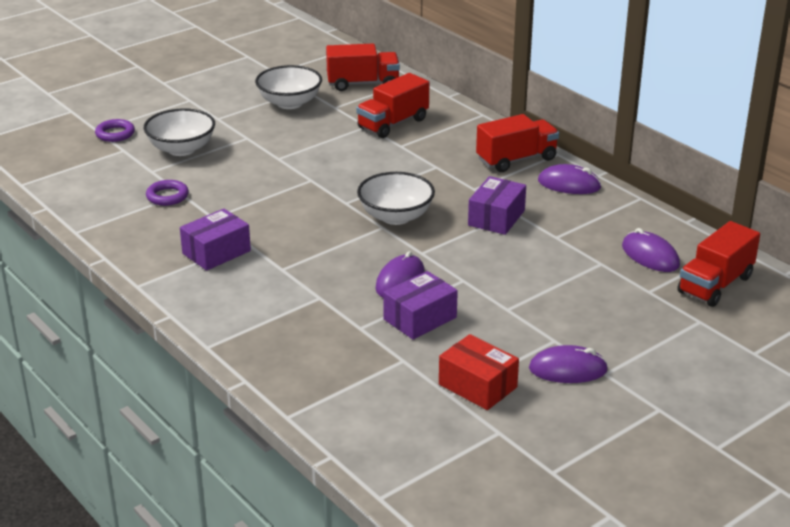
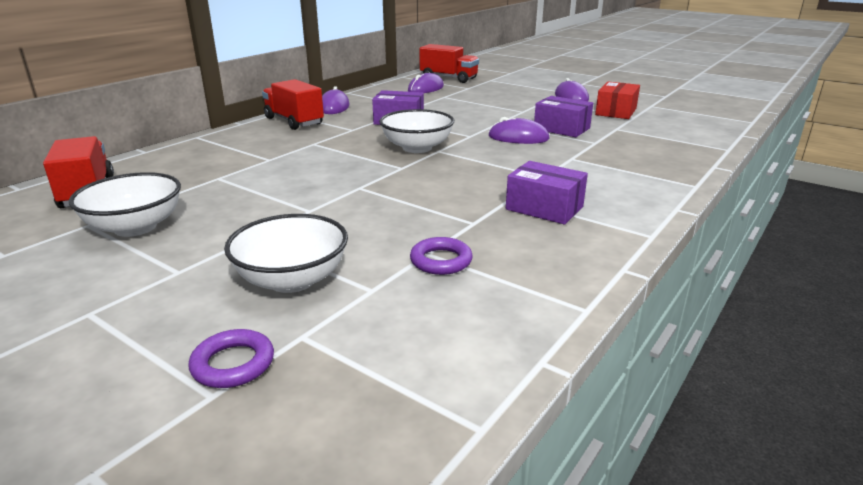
camera: 105 degrees left, 5 degrees down
red truck [356,73,429,138] -> none

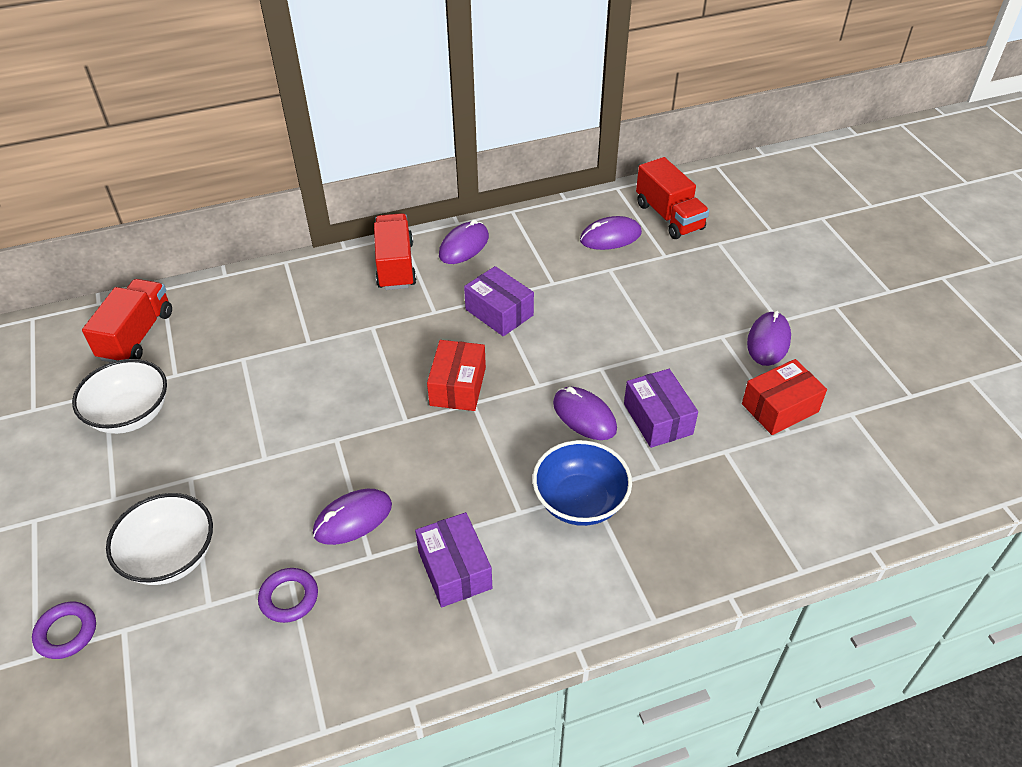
camera: 35 degrees right, 20 degrees up
white bowl [379,109,454,153] -> red box [427,340,486,411]
none -> purple mouse [313,489,392,545]
none -> blue bowl [533,440,632,526]

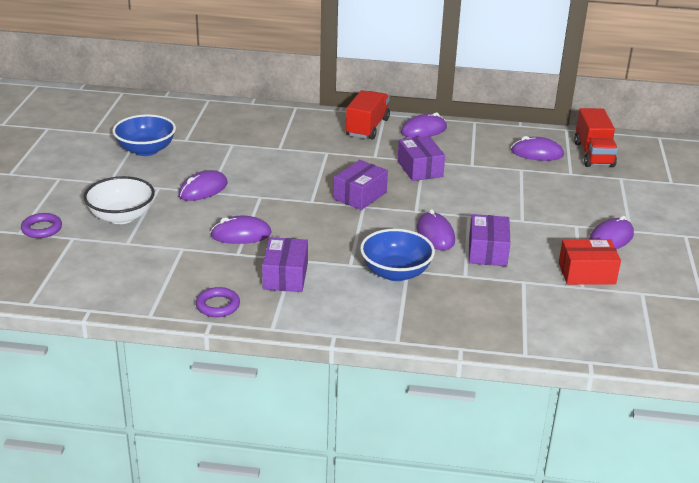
camera: 25 degrees right, 15 degrees down
white bowl [72,359,167,434] -> blue bowl [112,115,176,156]
red truck [82,279,172,362] -> none
purple ring [258,568,318,623] -> purple ring moved to [196,287,240,317]
red box [427,340,486,411] -> purple box [333,160,388,210]
none -> purple mouse [178,170,228,201]

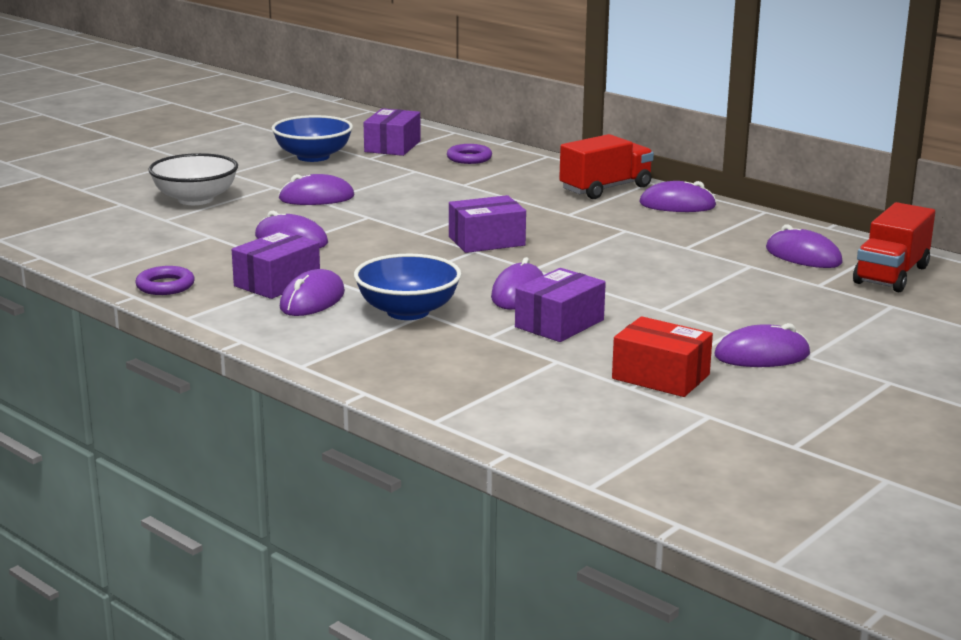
camera: 35 degrees right, 10 degrees down
purple ring [21,213,62,238] -> purple ring moved to [447,144,492,164]
purple box [397,136,445,181] -> purple box moved to [364,108,421,156]
none -> purple mouse [280,269,345,316]

